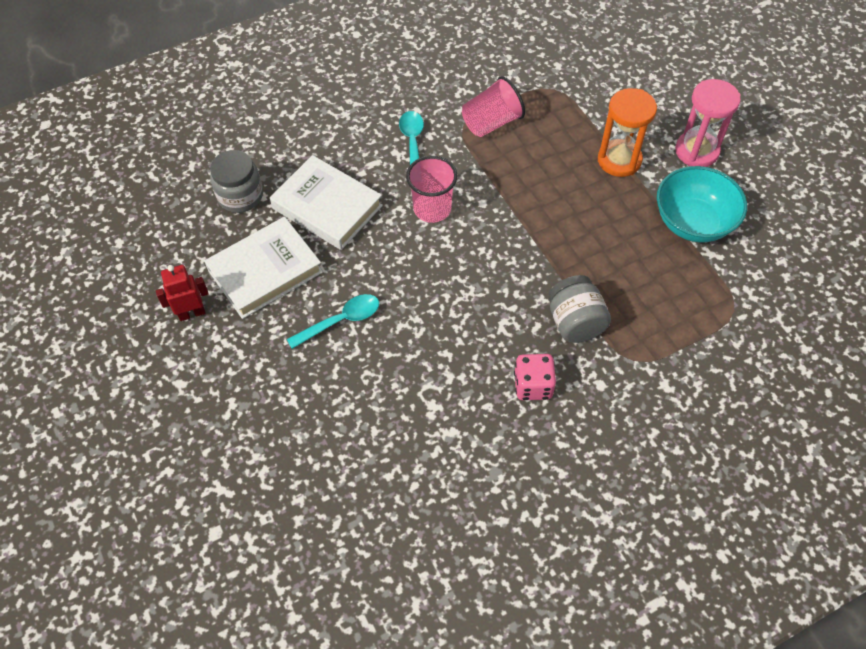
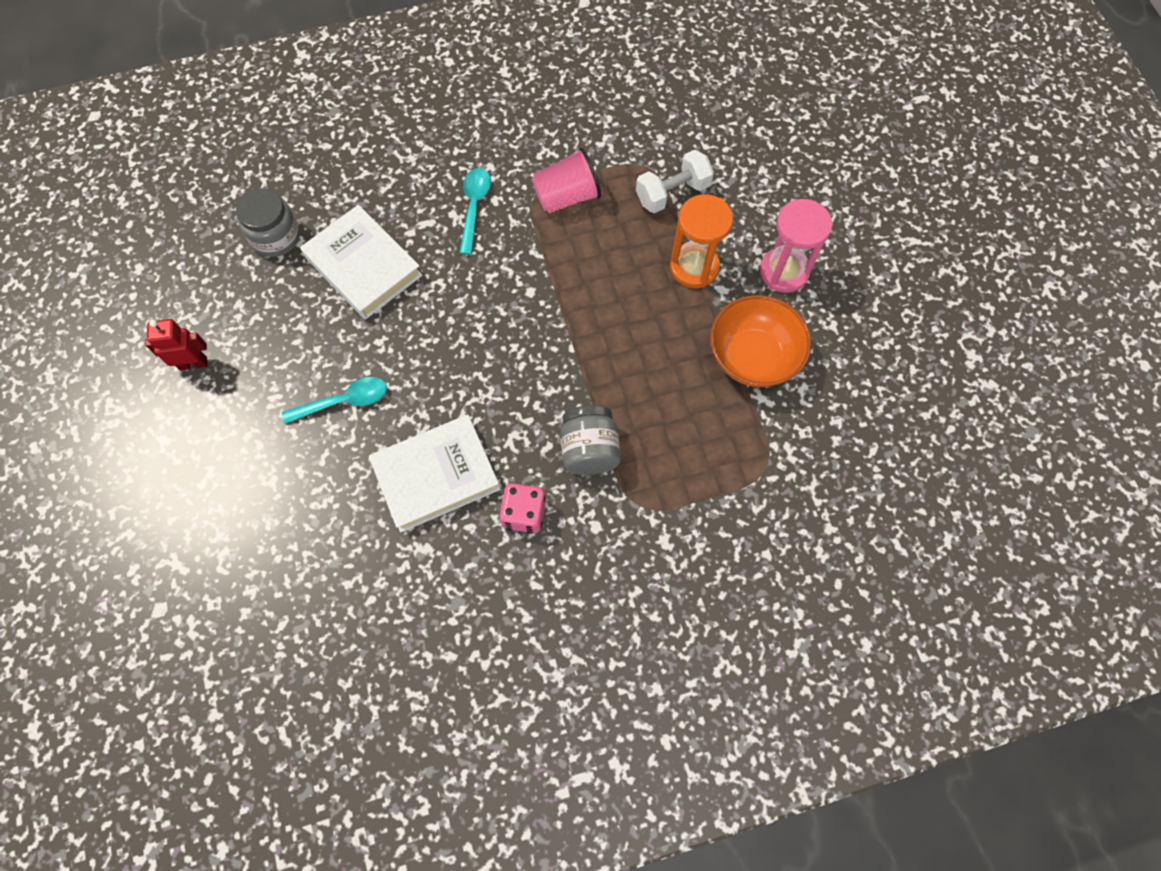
camera: 10 degrees right, 10 degrees up
white book [204,217,323,319] -> white book moved to [369,415,500,532]
pink cup [406,156,457,223] -> none
turquoise bowl [657,166,747,242] -> orange bowl [710,295,812,387]
none -> white dumbbell [636,150,714,213]

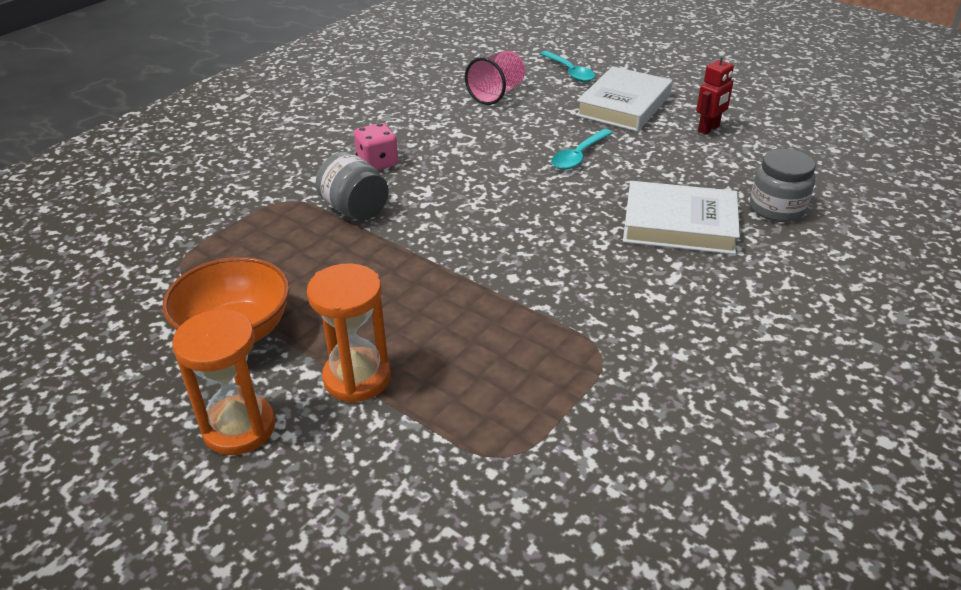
camera: 145 degrees right, 30 degrees down
white book [369,415,500,532] -> white book moved to [576,66,672,132]
turquoise spoon [459,168,491,255] -> turquoise spoon moved to [540,51,595,82]
pink cup [532,147,601,213] -> pink cup moved to [465,51,525,105]
white dumbbell [636,150,714,213] -> none
pink hourglass [760,199,833,293] -> orange hourglass [172,308,275,455]

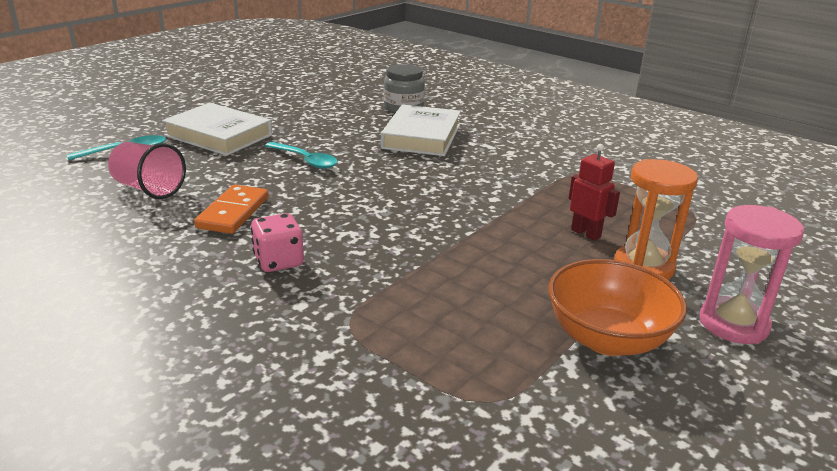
camera: 90 degrees left, 10 degrees down
orange hourglass [172,308,275,455] -> pink hourglass [699,205,804,344]
grey jar [316,152,389,220] -> none
red robot [696,51,734,135] -> red robot moved to [569,144,620,241]
none -> orange domino [194,185,269,234]

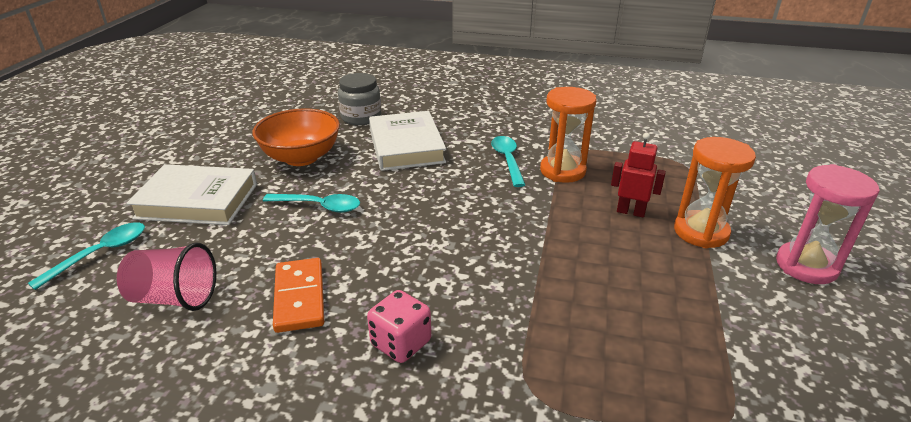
camera: 25 degrees left, 5 degrees up
orange bowl [549,259,687,356] -> orange bowl moved to [252,108,340,166]
none -> turquoise spoon [491,136,525,187]
none -> orange hourglass [540,87,597,183]

